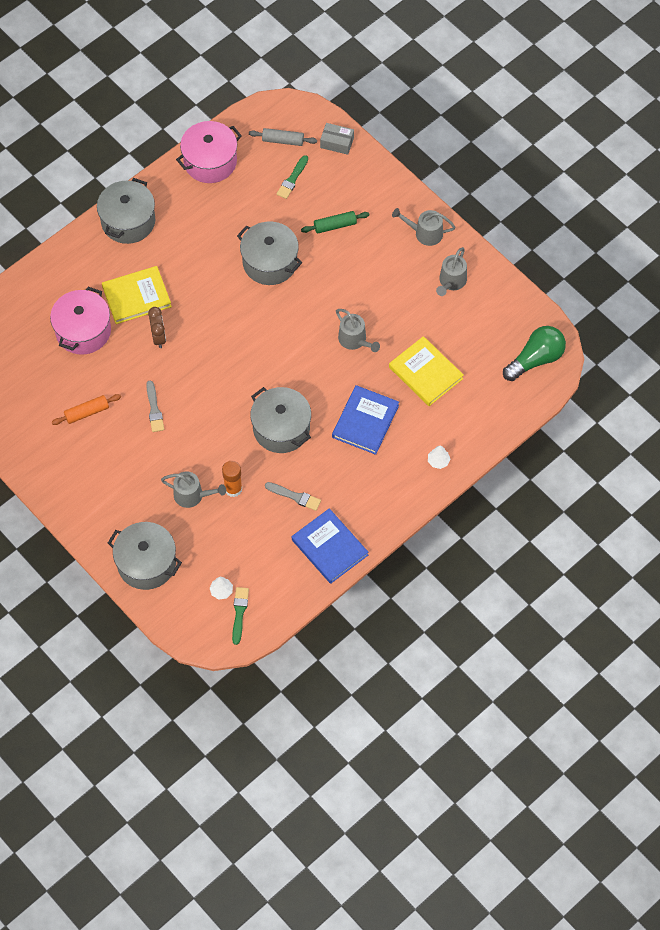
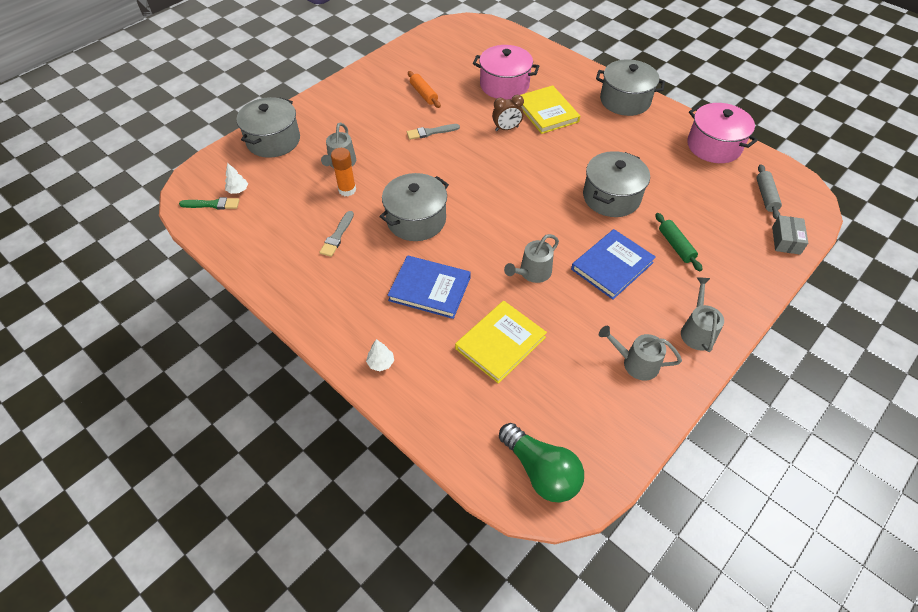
camera: 85 degrees right, 10 degrees down
green brush [277,155,308,199] -> none
blue book [292,508,368,584] -> blue book moved to [571,229,656,300]

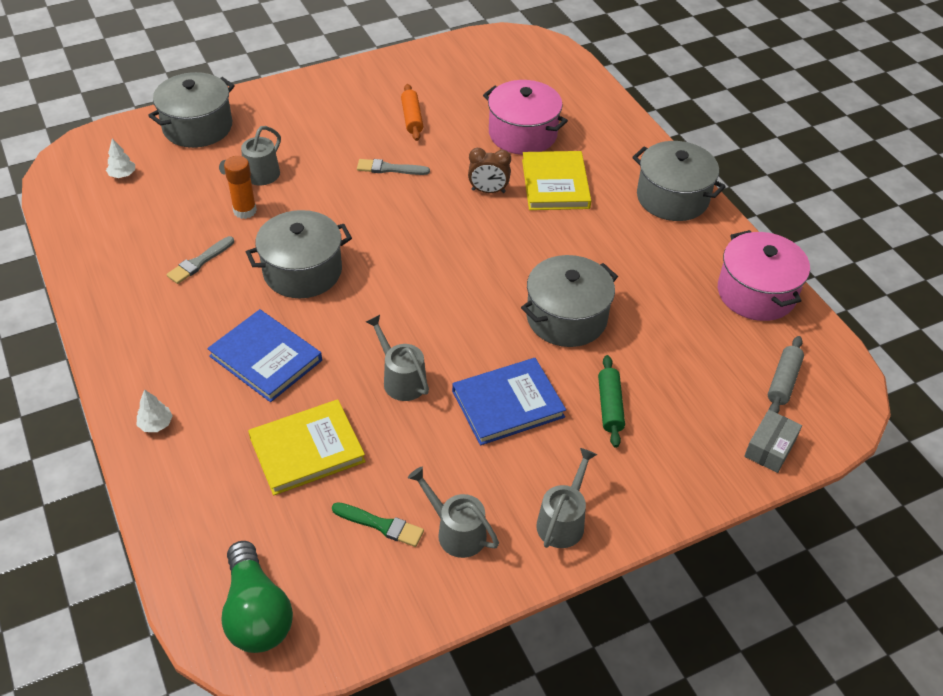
camera: 20 degrees right, 5 degrees down
green brush [179,197,240,209] -> green brush moved to [332,502,424,547]
grey watering can [504,234,559,283] -> grey watering can turned 75 degrees clockwise [366,315,429,401]

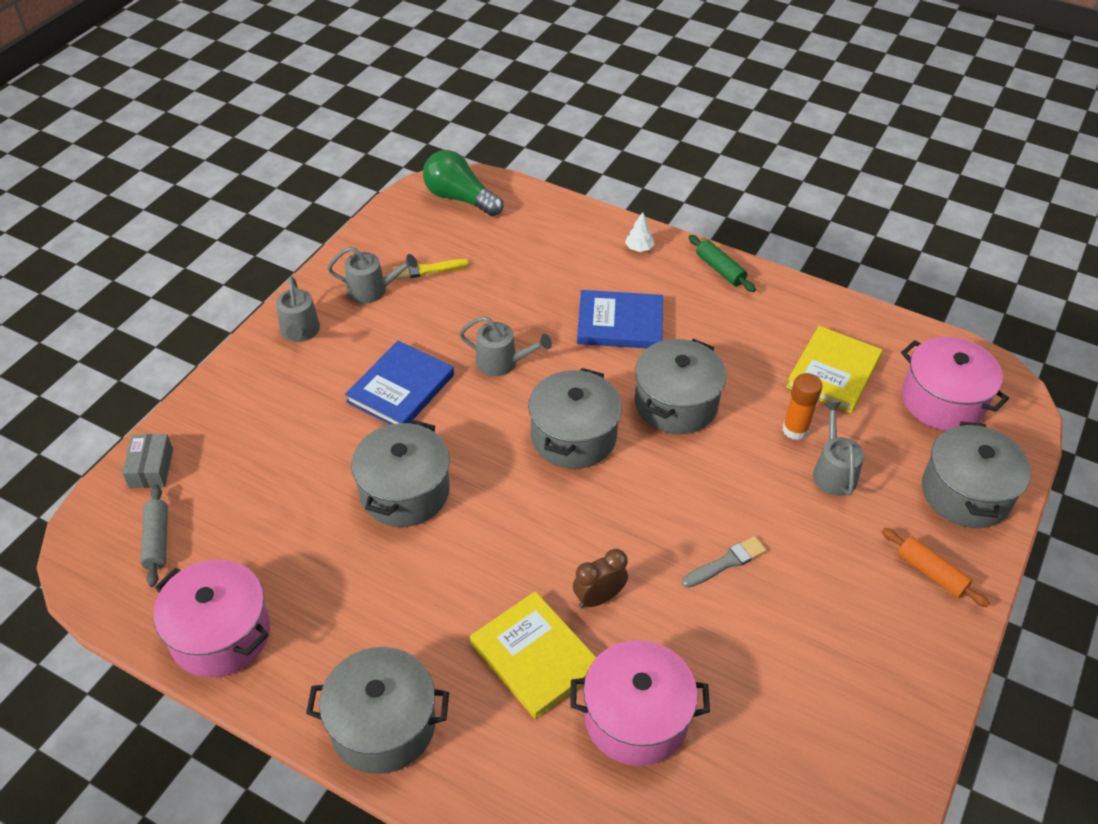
camera: 145 degrees right, 0 degrees up
white tree [106,139,135,178] -> pink pot [901,337,1009,431]
grey brush [166,236,234,284] -> none
yellow book [248,399,366,495] -> yellow book moved to [786,326,882,413]
green brush [332,502,424,547] -> yellow brush [392,259,469,280]
orange rolling pin [401,84,423,141] -> orange rolling pin moved to [882,528,990,607]
green rolling pin [598,355,625,448] -> green rolling pin moved to [689,235,756,292]
none -> grey pot [528,368,622,469]

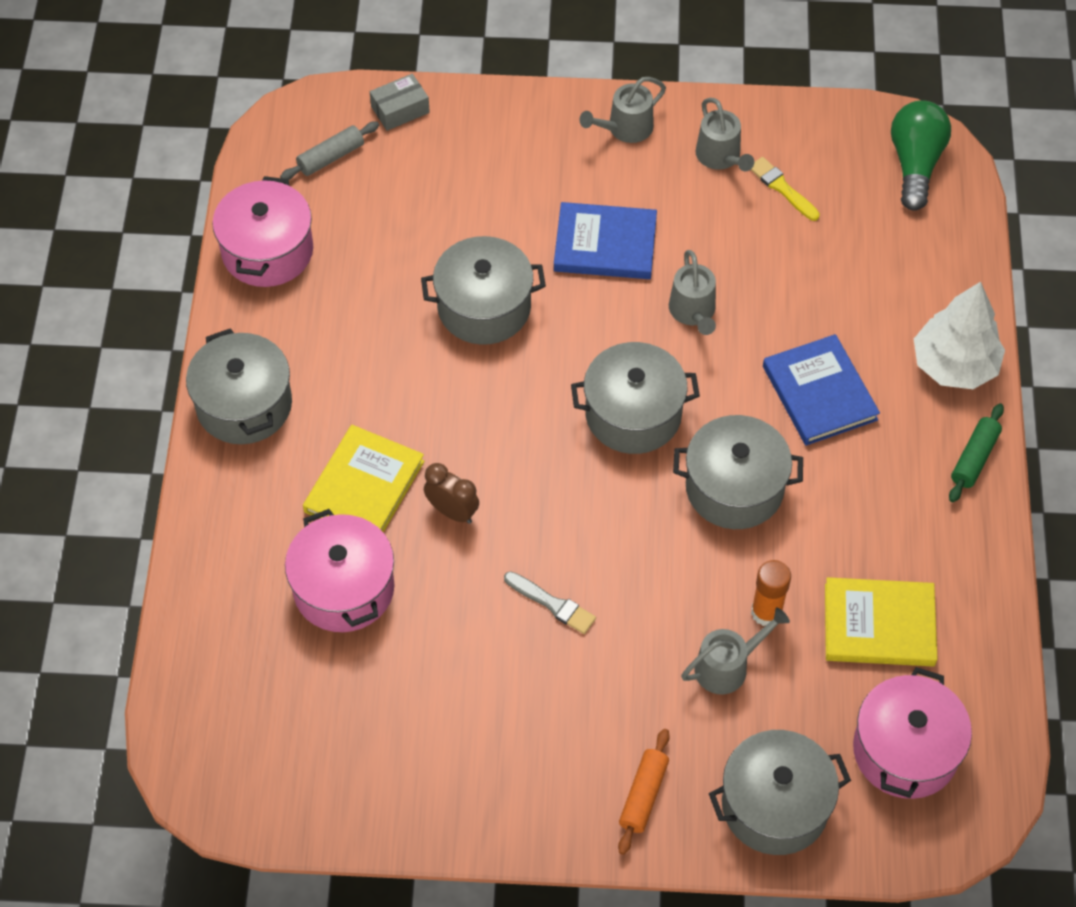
camera: 65 degrees right, 10 degrees up
white tree [625,212,655,252] -> white tree [914,282,1005,389], size x2.39

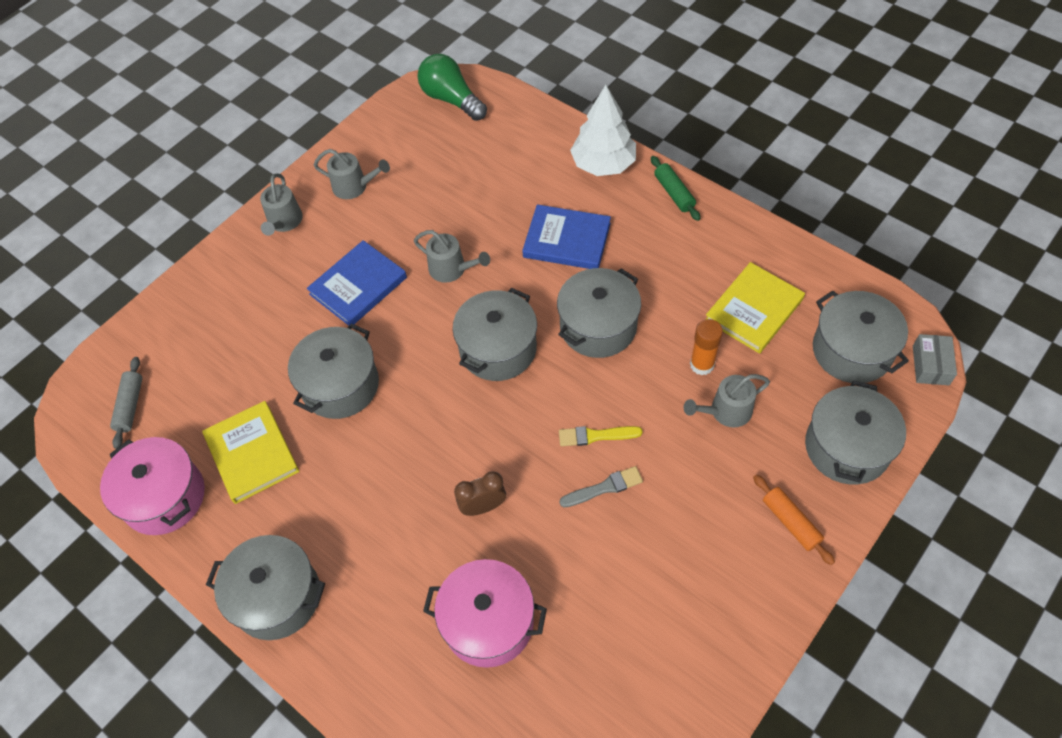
camera: 50 degrees left, 0 degrees up
yellow book [303,425,424,533] -> yellow book moved to [202,401,300,504]
grey box [370,74,430,131] -> grey box moved to [913,334,957,385]
grey watering can [681,608,790,694] -> grey watering can turned 120 degrees counterclockwise [684,374,770,427]
yellow brush [751,157,820,221] -> yellow brush moved to [559,426,643,446]
pink pot [853,667,972,799] -> grey pot [813,291,909,383]

